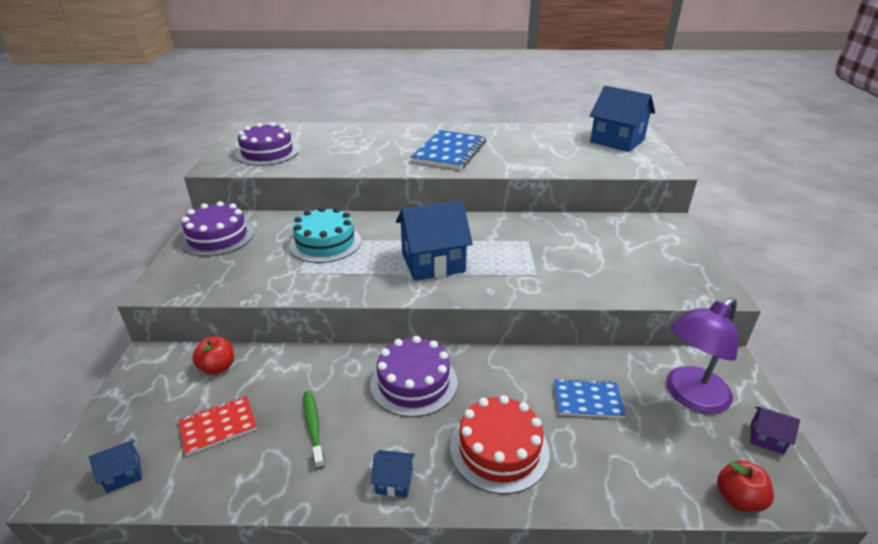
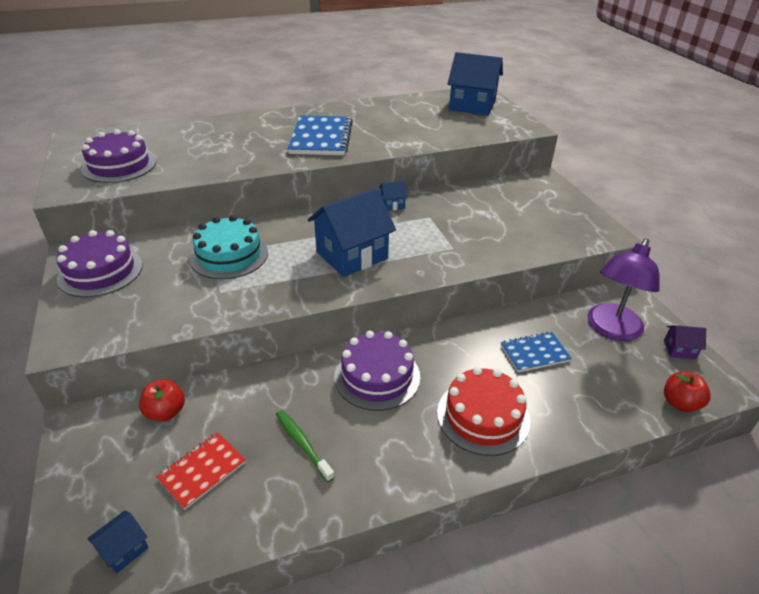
camera: 20 degrees left, 5 degrees up
blue house [371,450,415,497] -> blue house moved to [379,181,408,211]

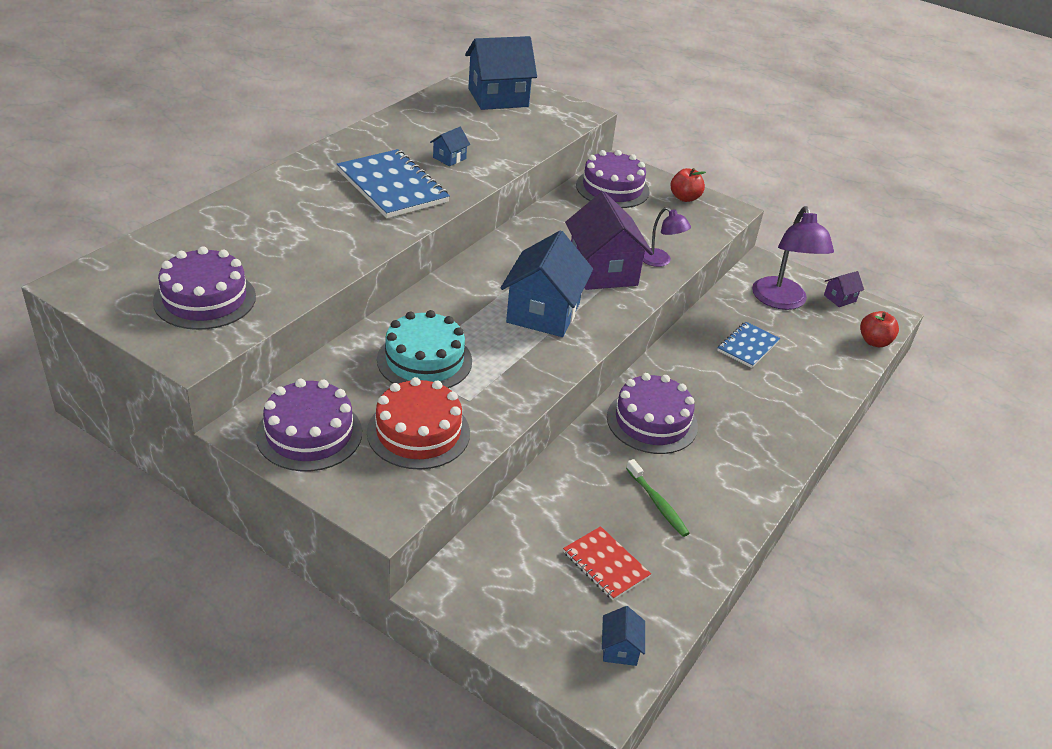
camera: 40 degrees left, 0 degrees up
red apple [139,379,185,421] -> red apple moved to [671,168,706,202]
red notebook [156,432,246,510] -> red notebook turned 45 degrees counterclockwise [563,526,651,600]
green toothbrush [276,410,335,482] -> green toothbrush turned 135 degrees counterclockwise [626,459,690,537]
blue house [379,181,408,211] -> blue house moved to [430,127,470,166]
red cake [437,367,530,456] -> red cake moved to [367,377,470,470]
none -> purple house [565,192,653,290]
none -> purple cake [576,150,650,208]
none -> purple lamp [643,207,691,267]

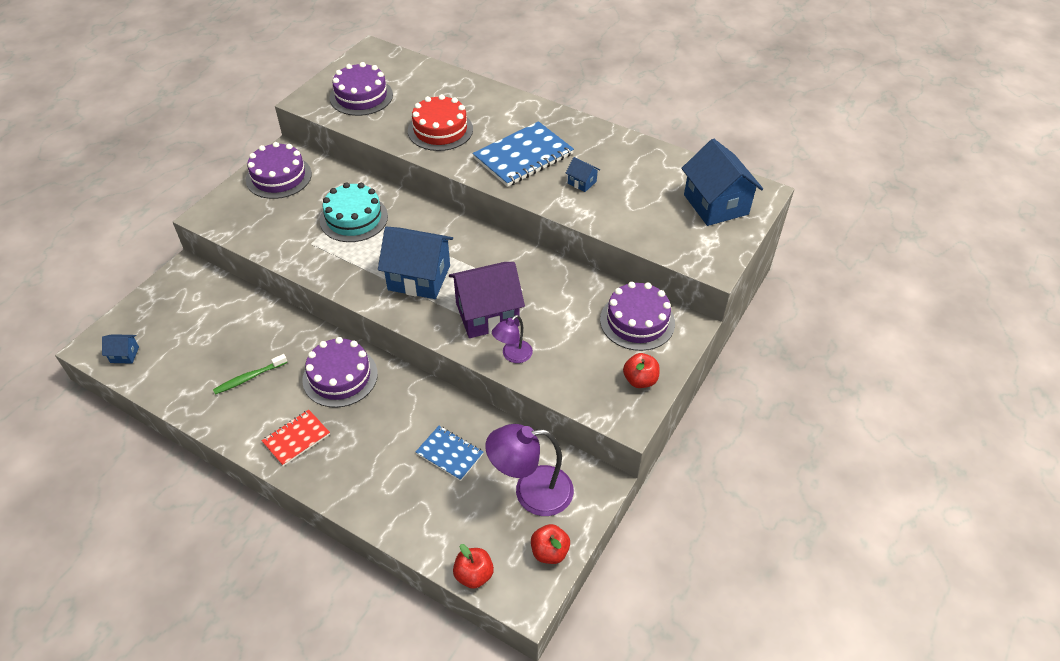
camera: 90 degrees right, 10 degrees up
red cake [367,377,470,470] -> red cake moved to [408,94,473,151]
red notebook [563,526,651,600] -> red notebook moved to [262,410,330,466]
purple house [824,271,864,307] -> red apple [531,524,570,564]

